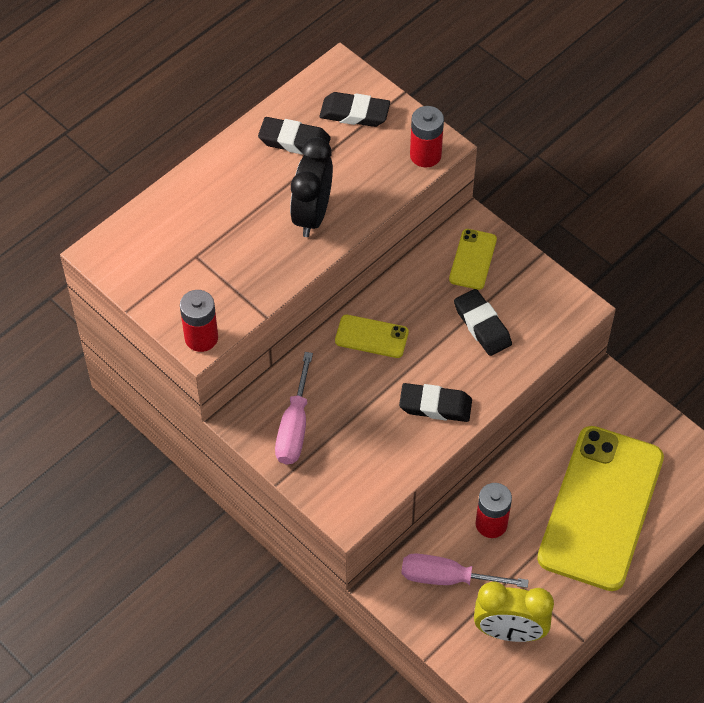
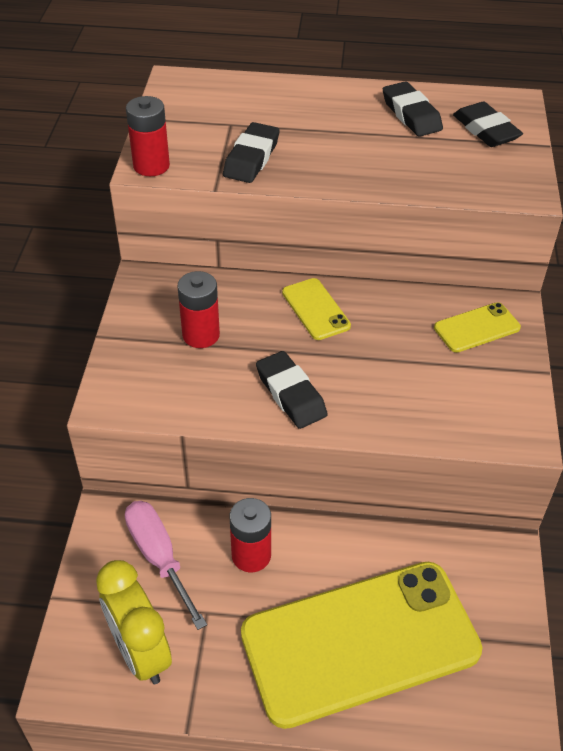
camera: 50 degrees right, 10 degrees down
pink screwdriver [275,352,313,465] -> none
black clock [290,137,333,237] -> none
red battery [410,106,444,168] -> red battery moved to [177,271,220,348]
black eraser [454,289,512,356] -> black eraser moved to [223,122,279,183]

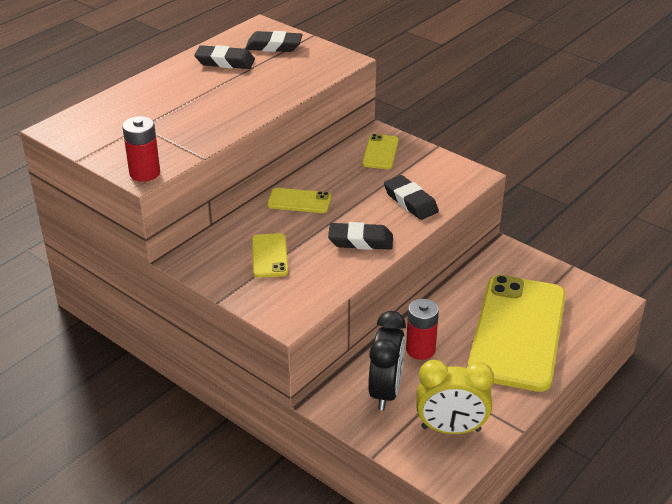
camera: 55 degrees left, 10 degrees down
pink screwdriver [125,501,207,630] -> black clock [368,311,406,411]
red battery [177,271,220,348] -> yellow phone [252,233,288,278]
black eraser [223,122,279,183] -> black eraser moved to [384,175,439,220]

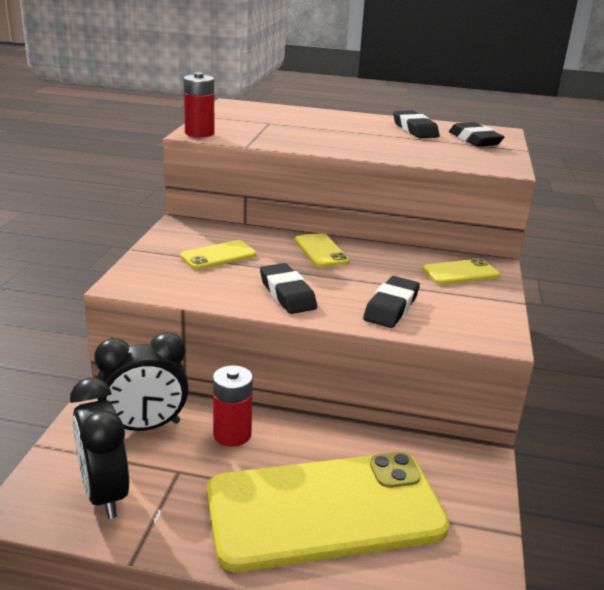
camera: 60 degrees right, 10 degrees down
yellow clock [416,360,494,434] -> black clock [70,378,129,519]

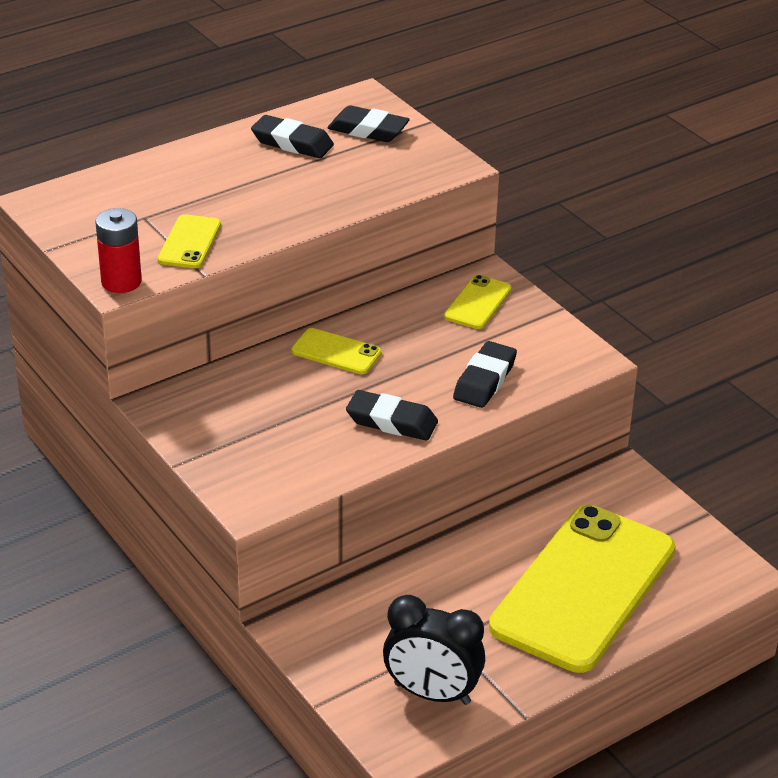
camera: 45 degrees left, 10 degrees up
black clock [94,332,189,431] -> none
yellow phone [180,240,256,270] -> yellow phone moved to [158,214,221,268]
red battery [213,365,253,447] -> none
black eraser [363,276,420,328] -> black eraser turned 45 degrees clockwise [453,341,517,408]

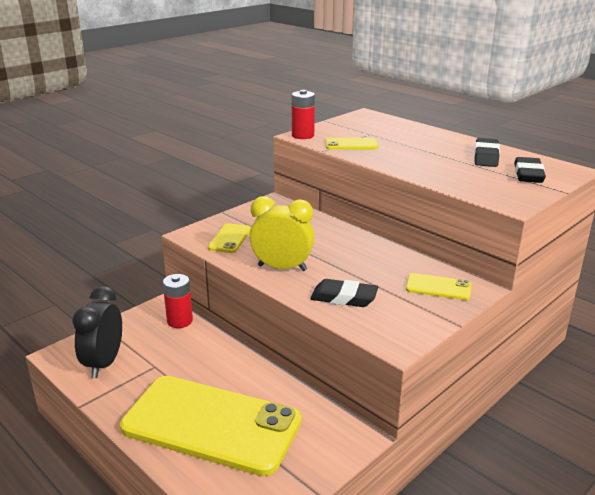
camera: 80 degrees right, 10 degrees down
yellow phone [291,328,382,374] -> yellow phone moved to [208,223,251,253]
black eraser [346,390,438,441] -> yellow clock [249,196,315,271]
none -> red battery [163,274,193,328]

